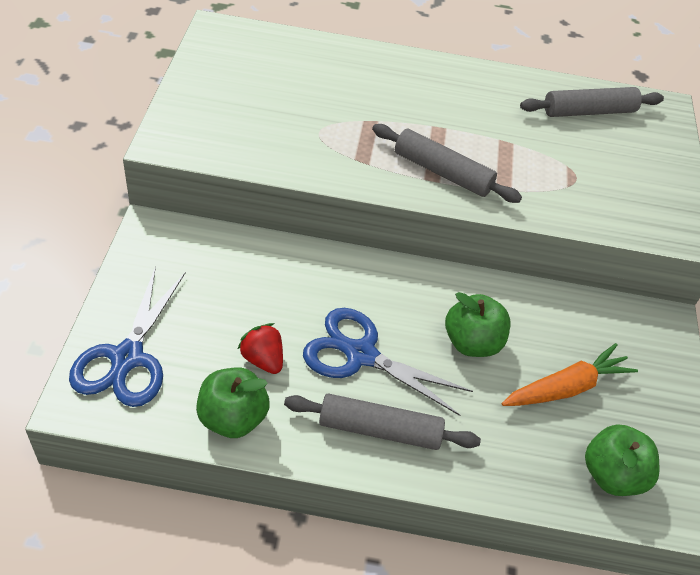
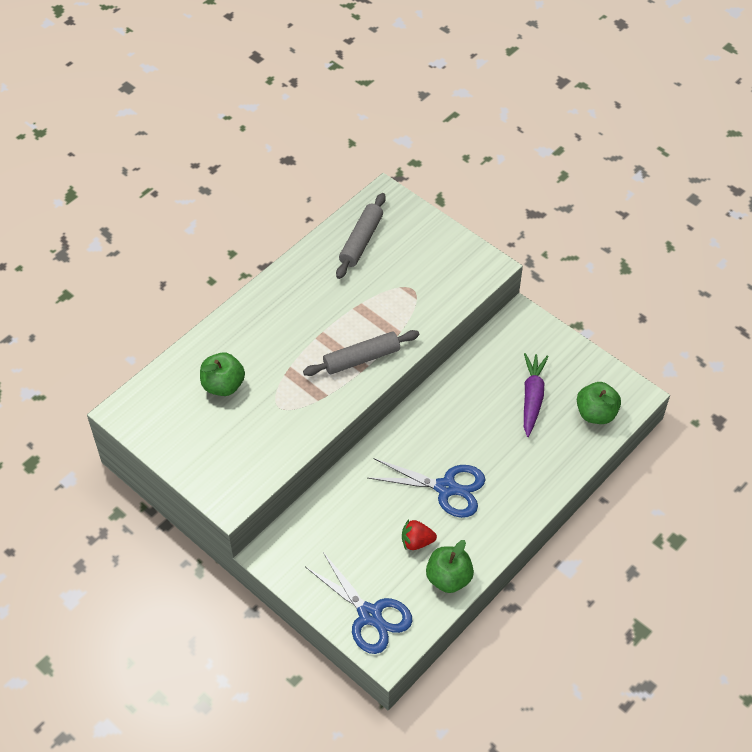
camera: 50 degrees left, 5 degrees up
grey rolling pin [284,393,481,450] -> none
blue scissors [303,308,473,416] -> blue scissors turned 135 degrees counterclockwise [368,458,485,518]
green apple [445,292,510,357] -> green apple moved to [200,352,245,396]
orange carrot [502,343,638,406] -> purple carrot [524,353,549,437]

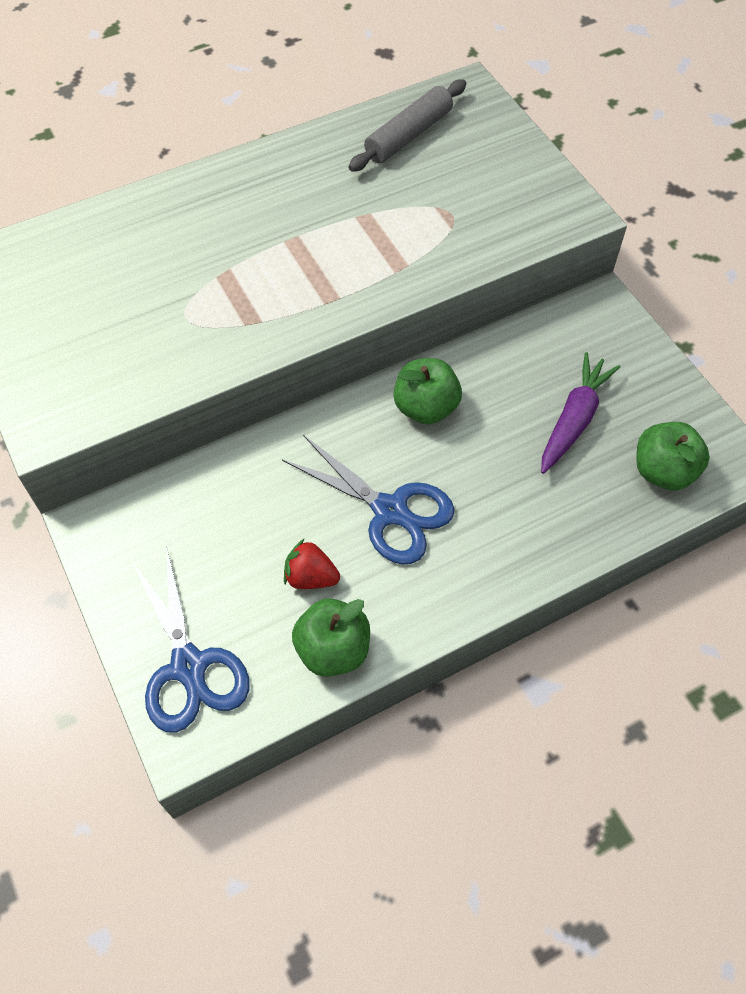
camera: 20 degrees right, 5 degrees up
green apple [200,352,245,396] -> green apple moved to [393,358,462,424]
grey rolling pin [303,330,419,376] -> none

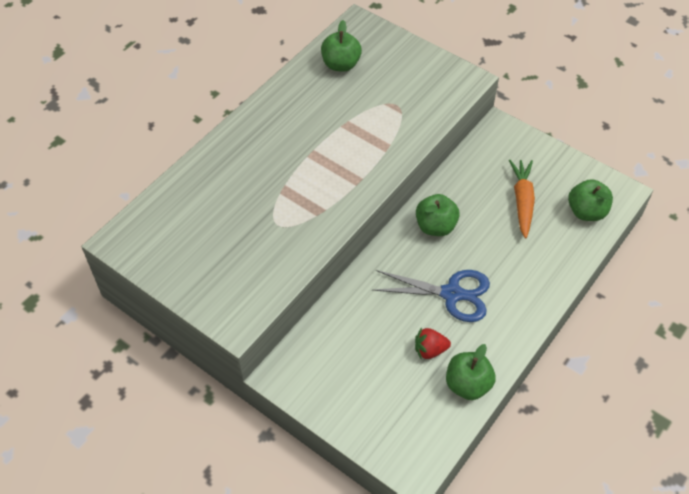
camera: 25 degrees left, 5 degrees down
blue scissors [132,546,250,733] -> none
grey rolling pin [348,79,466,172] -> green apple [321,20,362,72]
purple carrot [541,352,620,474] -> orange carrot [509,160,535,238]

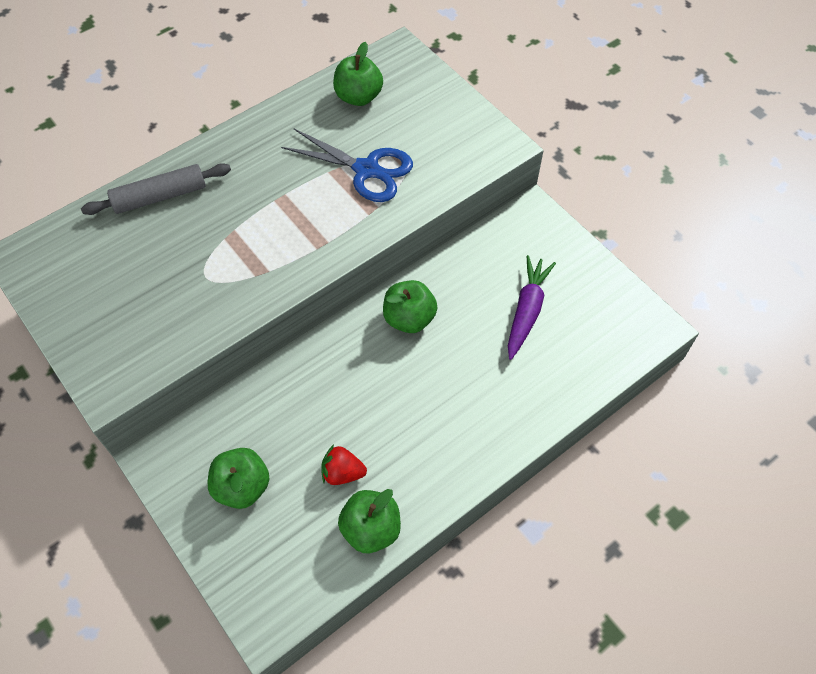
camera: 15 degrees right, 5 degrees up
blue scissors [373,270,490,322] -> blue scissors moved to [281,129,413,202]
orange carrot [509,160,535,238] -> purple carrot [508,255,556,360]
green apple [568,179,613,221] -> green apple moved to [208,448,270,509]
none -> grey rolling pin [81,163,231,215]

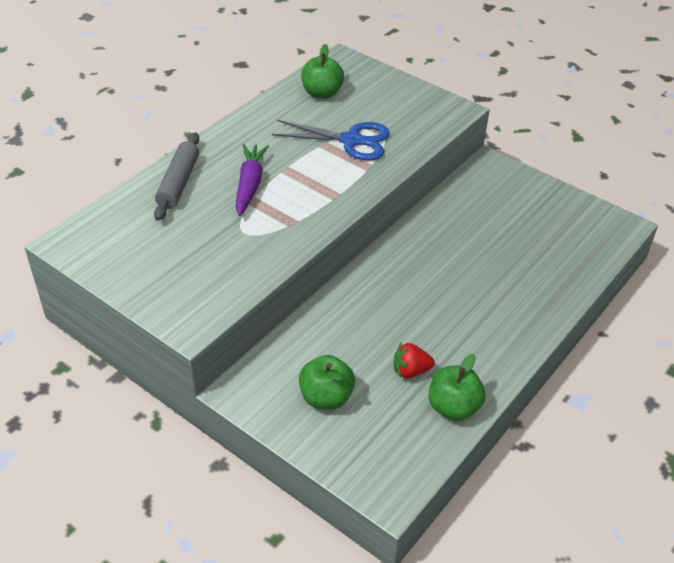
camera: 15 degrees left, 15 degrees down
grey rolling pin [81,163,231,215] -> grey rolling pin turned 45 degrees counterclockwise [154,132,199,221]
green apple [383,280,437,333] -> none
purple carrot [508,255,556,360] -> purple carrot moved to [235,144,269,216]

